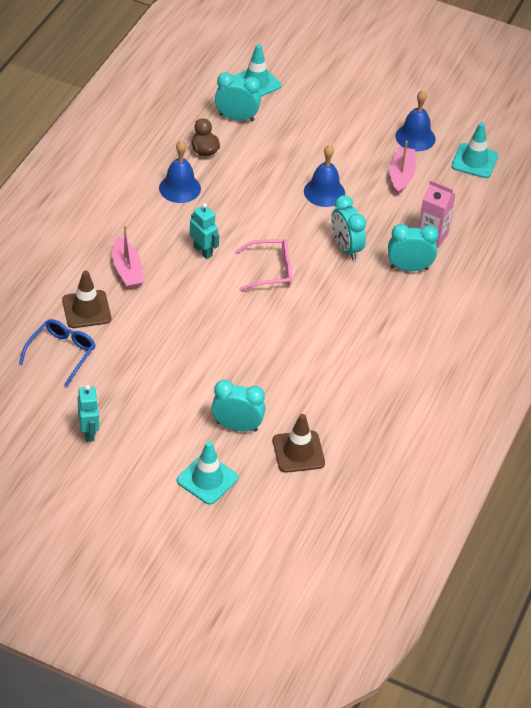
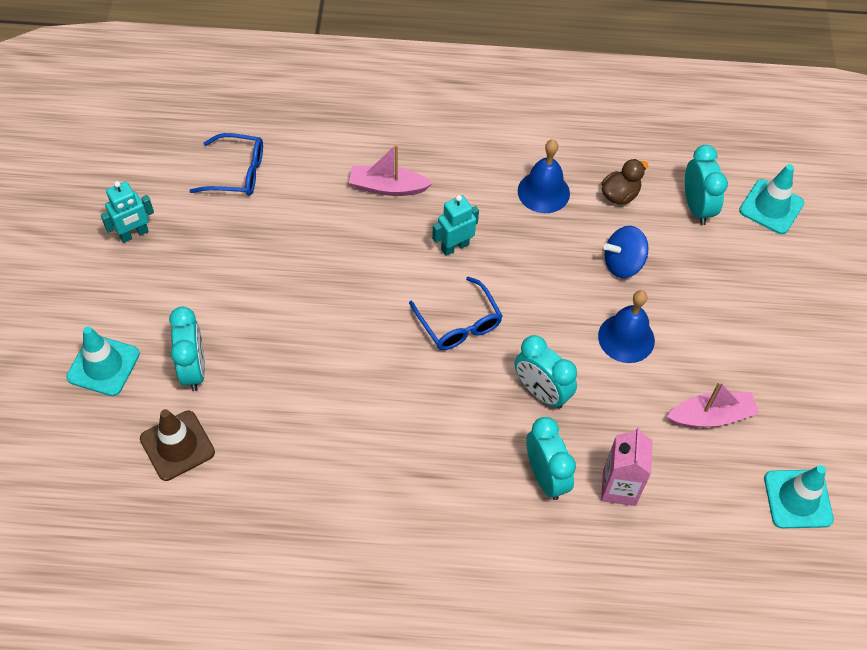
camera: 70 degrees right, 10 degrees up
brown traffic cone [62,271,111,328] -> none
pink boat [112,225,144,289] -> pink boat turned 45 degrees clockwise [349,144,433,196]
turquoise robot [190,203,219,259] -> turquoise robot turned 150 degrees counterclockwise [432,195,479,256]
pink glasses [235,239,292,291] -> blue glasses [409,277,503,350]
turquoise clock [331,195,366,260] -> turquoise clock turned 90 degrees counterclockwise [515,335,577,409]
blue bell [395,90,436,151] -> none
none -> blue spinning top [604,226,648,278]

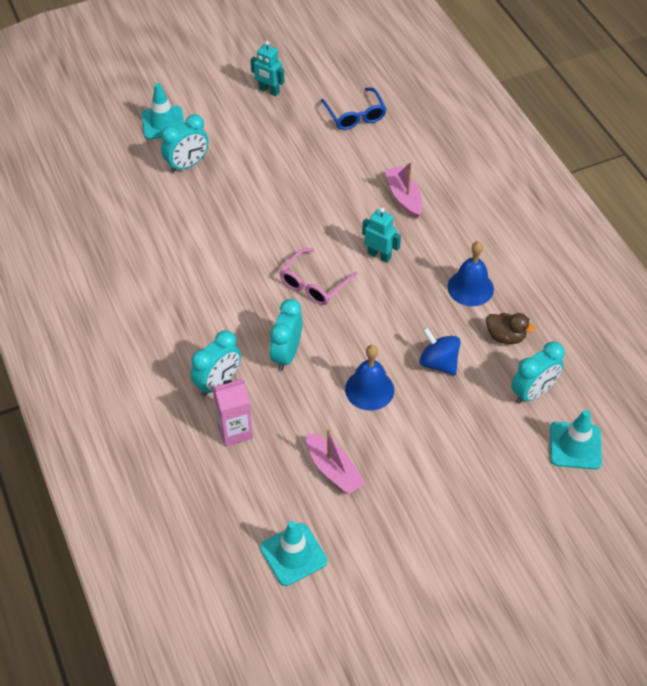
camera: 65 degrees right, 5 degrees down
brown traffic cone [140,409,215,481] -> none
blue glasses [409,277,503,350] -> pink glasses [280,248,357,305]

